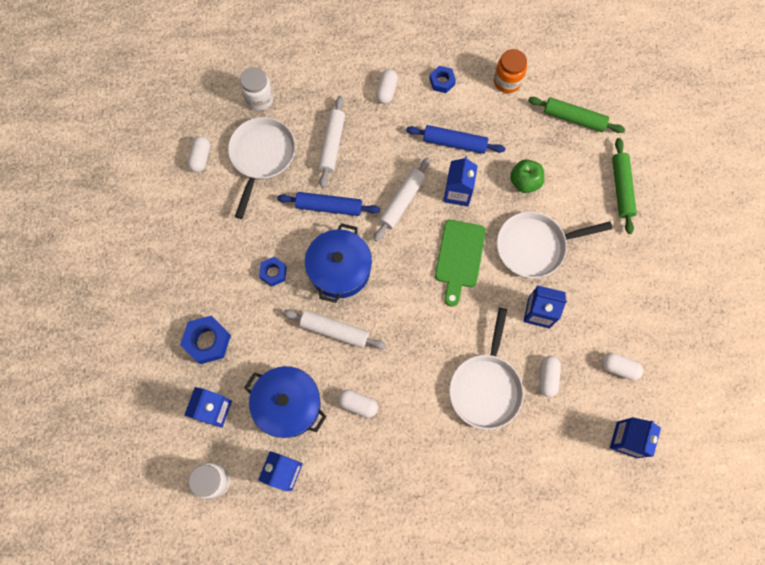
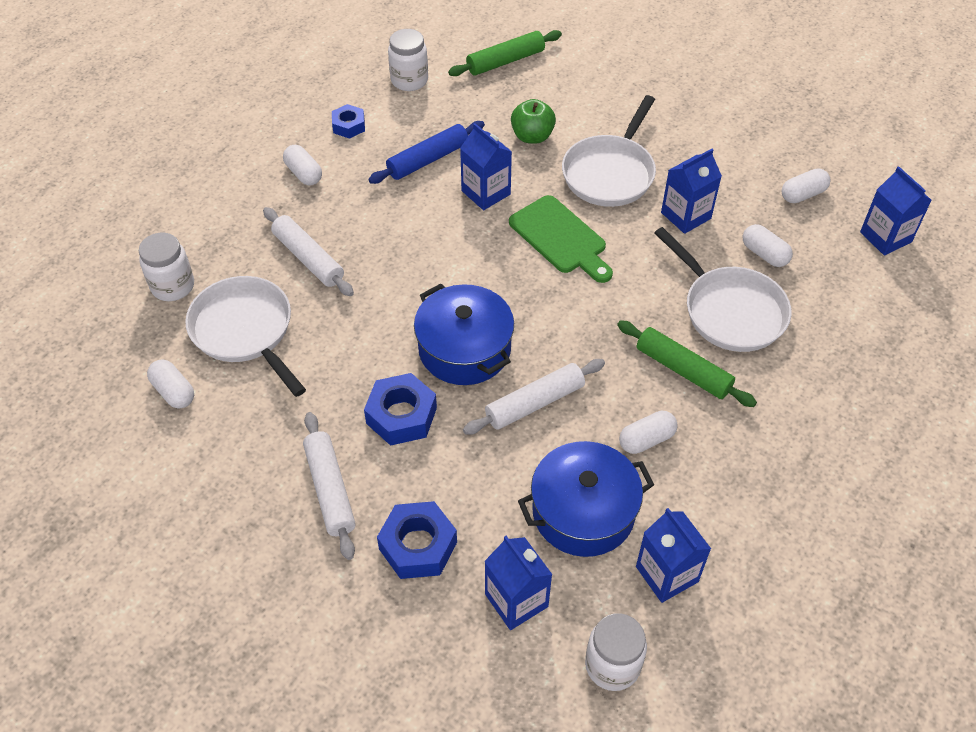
camera: 50 degrees left, 20 degrees down
blue nut [259,257,287,287] -> blue nut [364,373,437,446], size x1.62
blue rolling pin [277,192,380,216] -> none
white rolling pin [374,157,430,242] -> white rolling pin moved to [303,412,356,560]
orange jar [494,49,527,93] -> white jar [388,29,428,91]
green rolling pin [612,138,637,234] -> green rolling pin moved to [617,320,757,407]

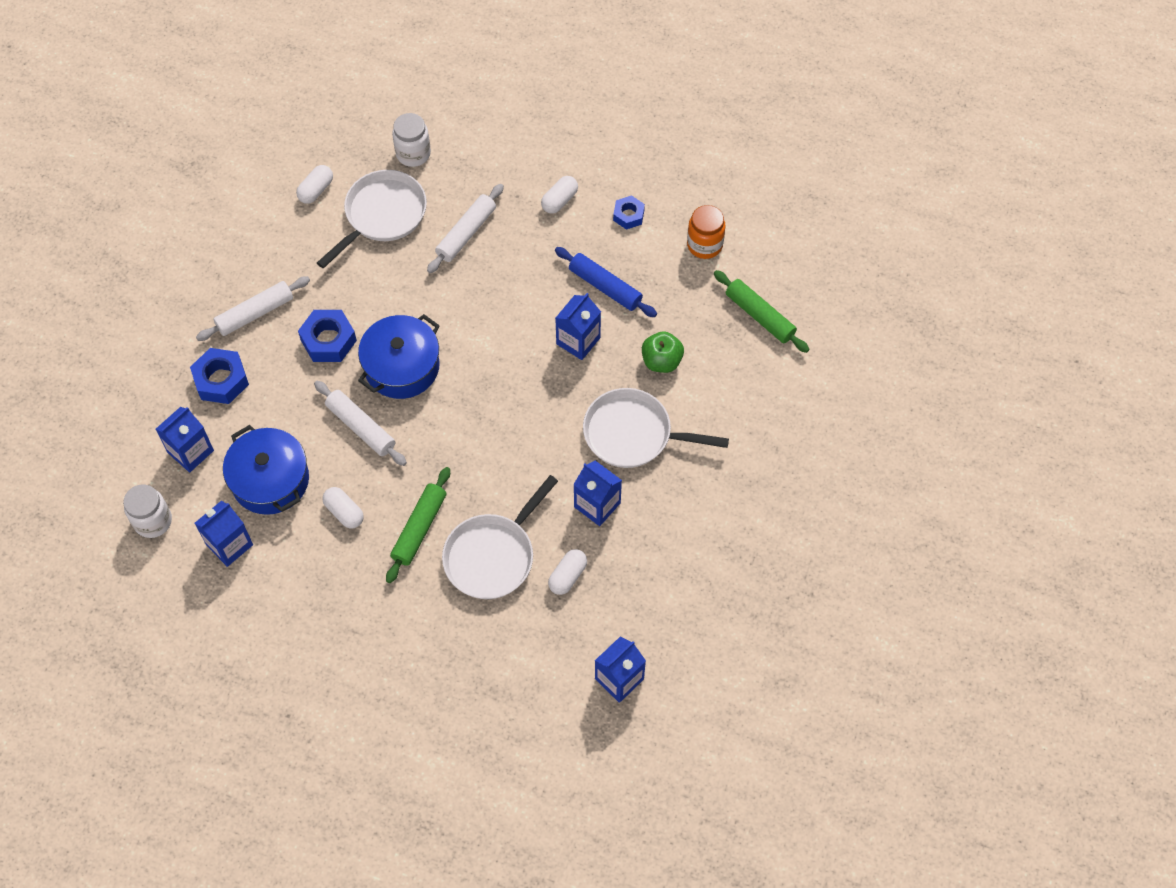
camera: 75 degrees right, 10 degrees up
white jar [388,29,428,91] -> orange jar [687,205,726,259]
green cutting board [509,195,613,283] -> none
white capsule [782,168,830,203] -> none

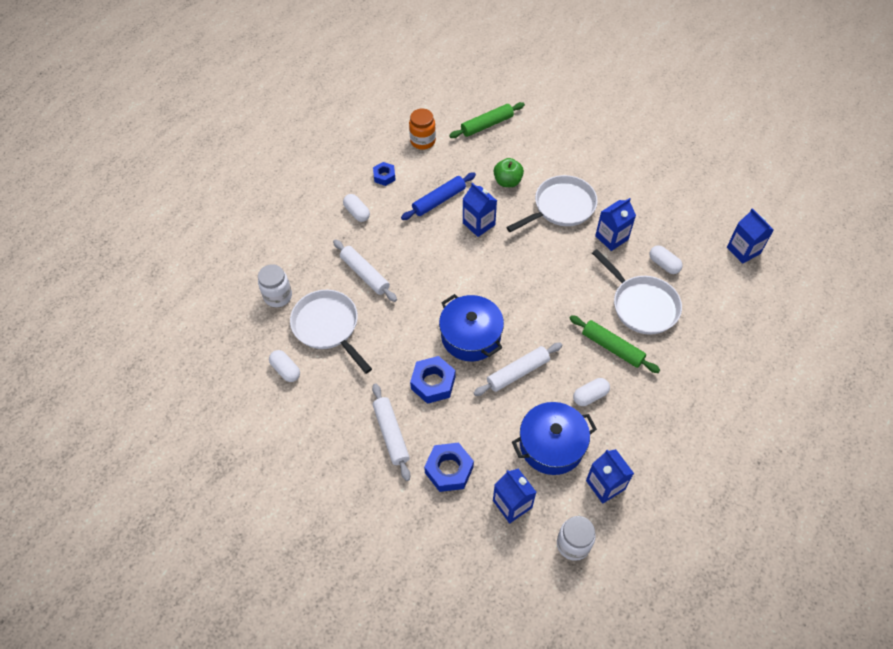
camera: 75 degrees left, 5 degrees down
white pan [583,388,729,468] -> white pan turned 150 degrees counterclockwise [506,175,598,232]

